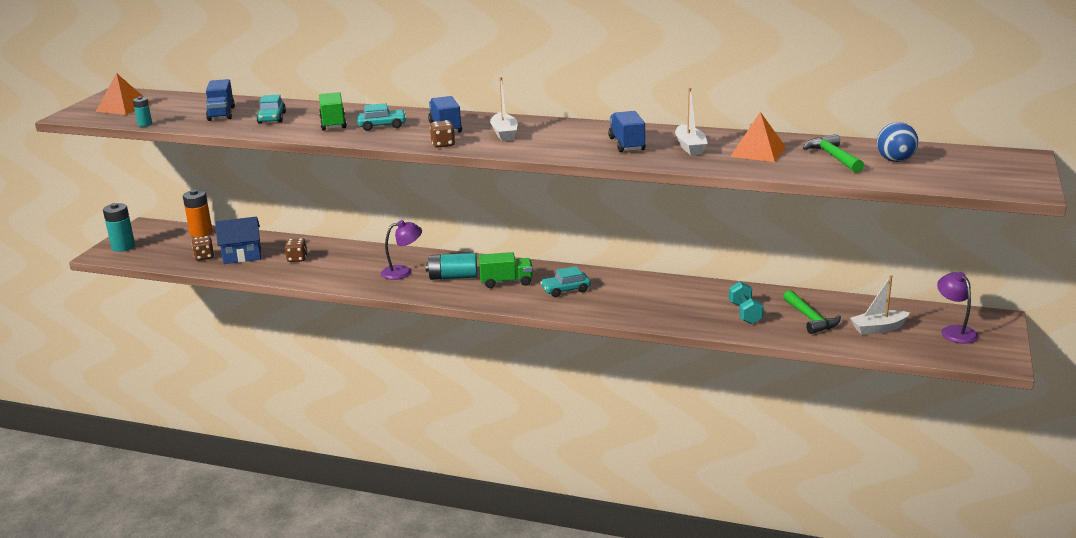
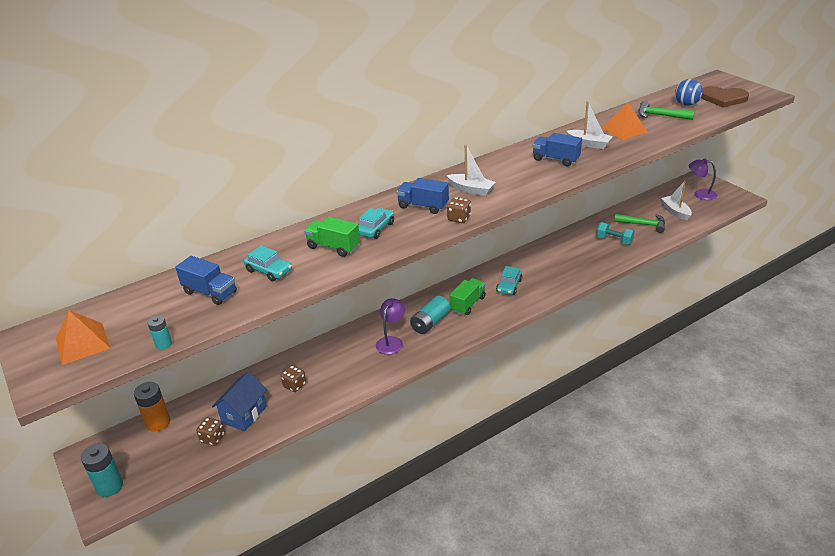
camera: 50 degrees left, 10 degrees up
white boat [850,275,910,335] -> white boat turned 135 degrees clockwise [661,181,692,220]
none -> brown heart [701,86,749,108]

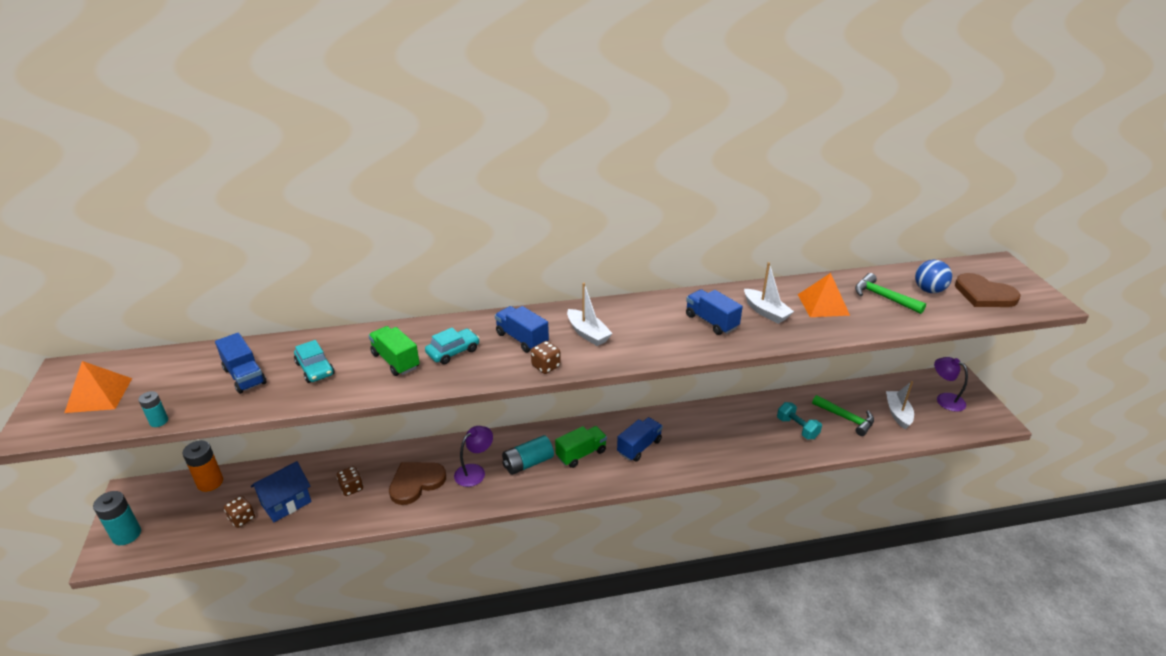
camera: 20 degrees right, 0 degrees up
turquoise car [496,266,522,295] -> blue truck [617,417,663,462]
none -> brown heart [389,462,446,505]

